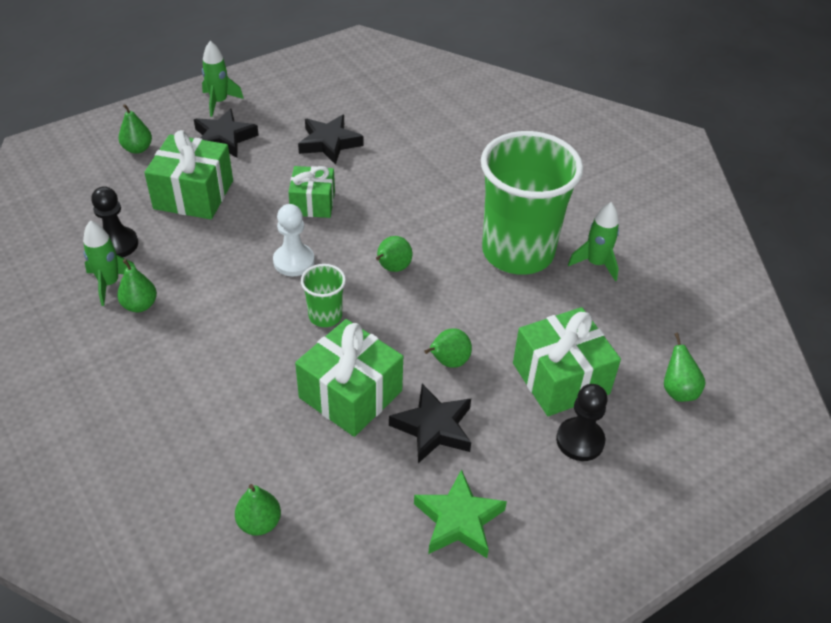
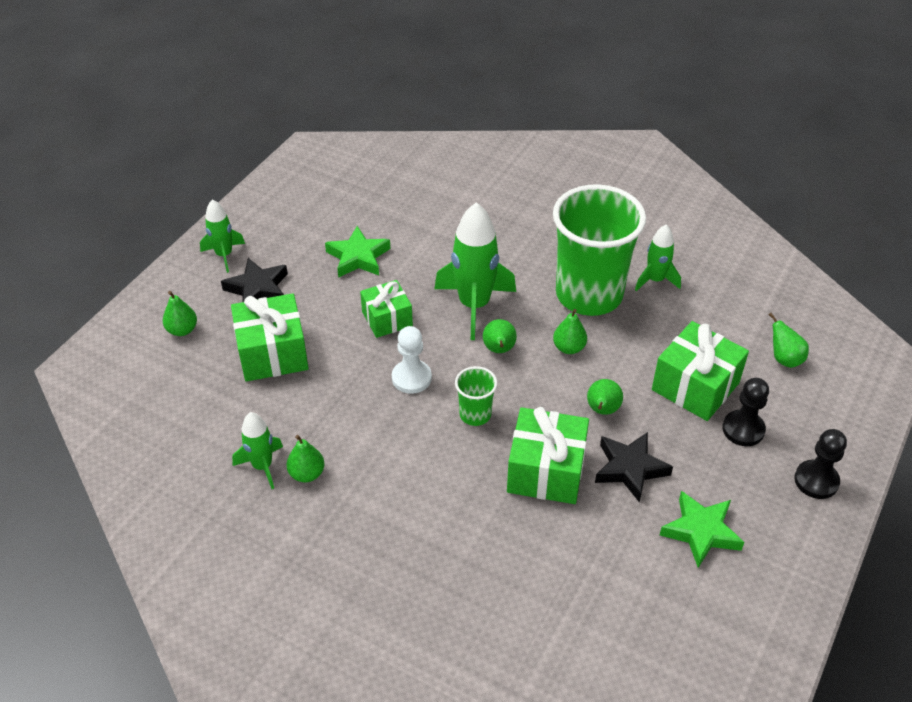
camera: 25 degrees left, 0 degrees up
black pawn [91,186,138,257] -> black pawn moved to [794,429,847,499]
green pear [235,484,281,536] -> green pear moved to [553,309,587,354]
black star [298,114,363,165] -> green star [325,226,391,278]
none -> green rocket [434,202,516,340]

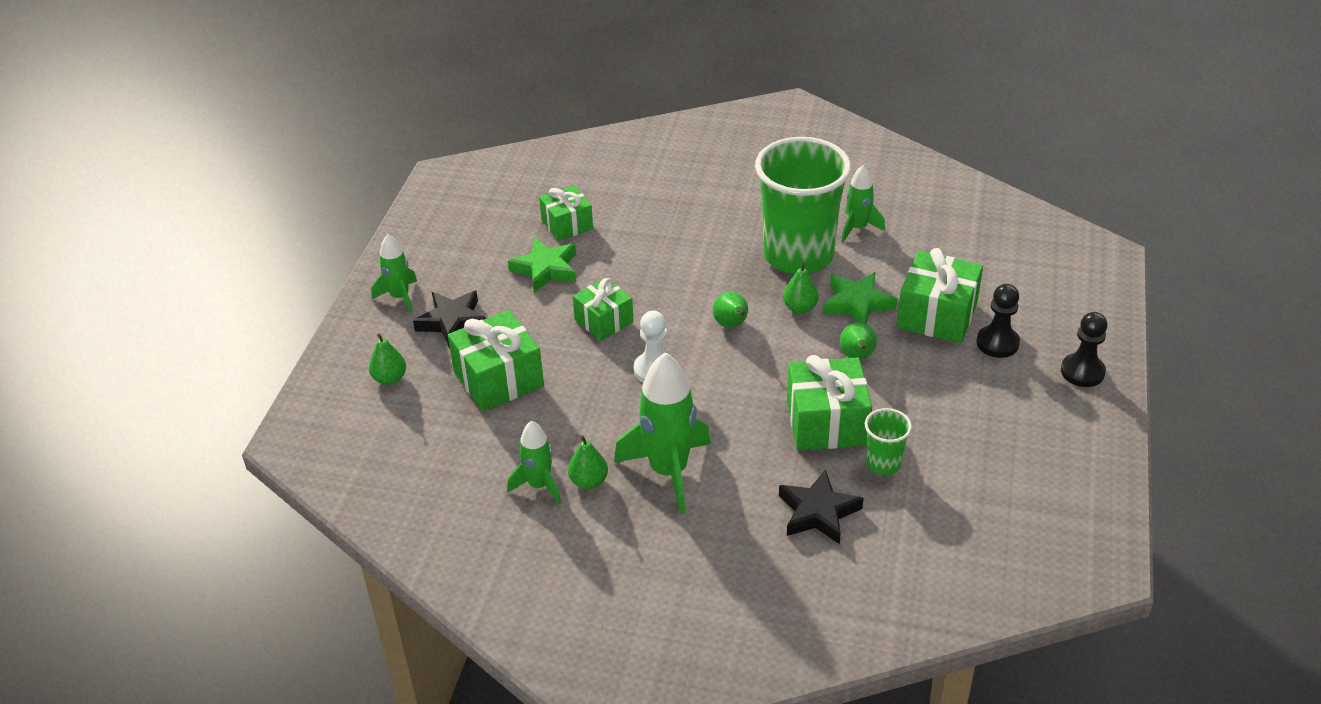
camera: 15 degrees left, 5 degrees down
green rocket [434,202,516,340] -> green rocket moved to [614,353,711,514]
green cup [455,366,497,426] -> green cup moved to [865,408,912,475]
black star [595,432,673,503] -> black star moved to [779,469,864,544]
green star [660,491,745,568] -> green star moved to [823,272,897,324]
green pear [768,313,809,368] -> none
none -> green gift [539,185,593,241]

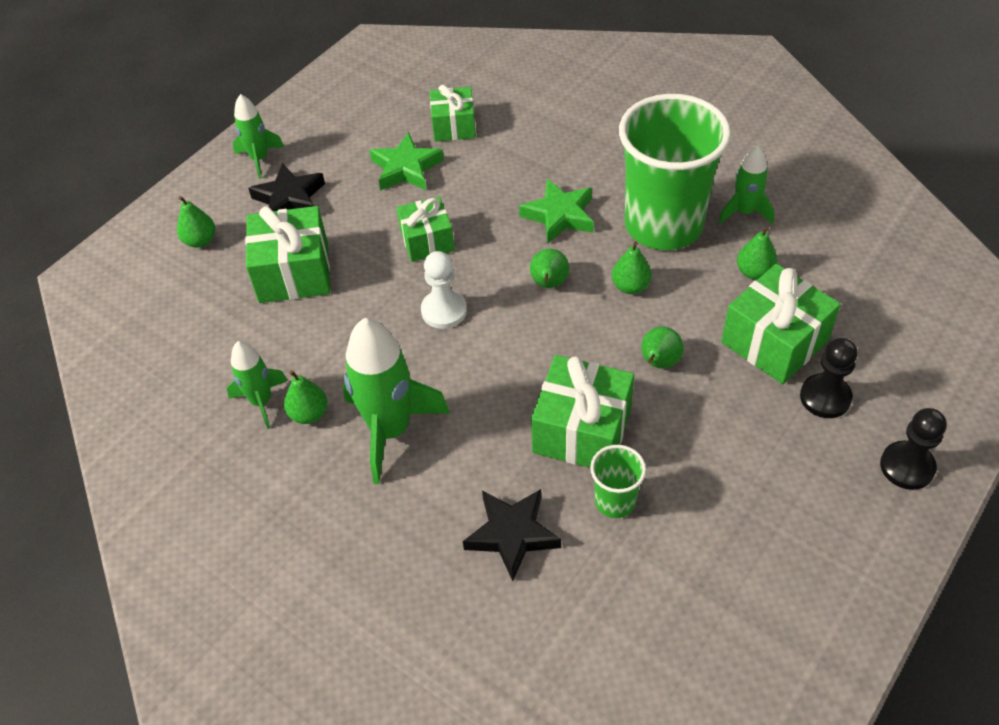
camera: 25 degrees right, 10 degrees up
green star [823,272,897,324] -> green star moved to [519,179,594,244]
none -> green pear [737,226,778,280]

